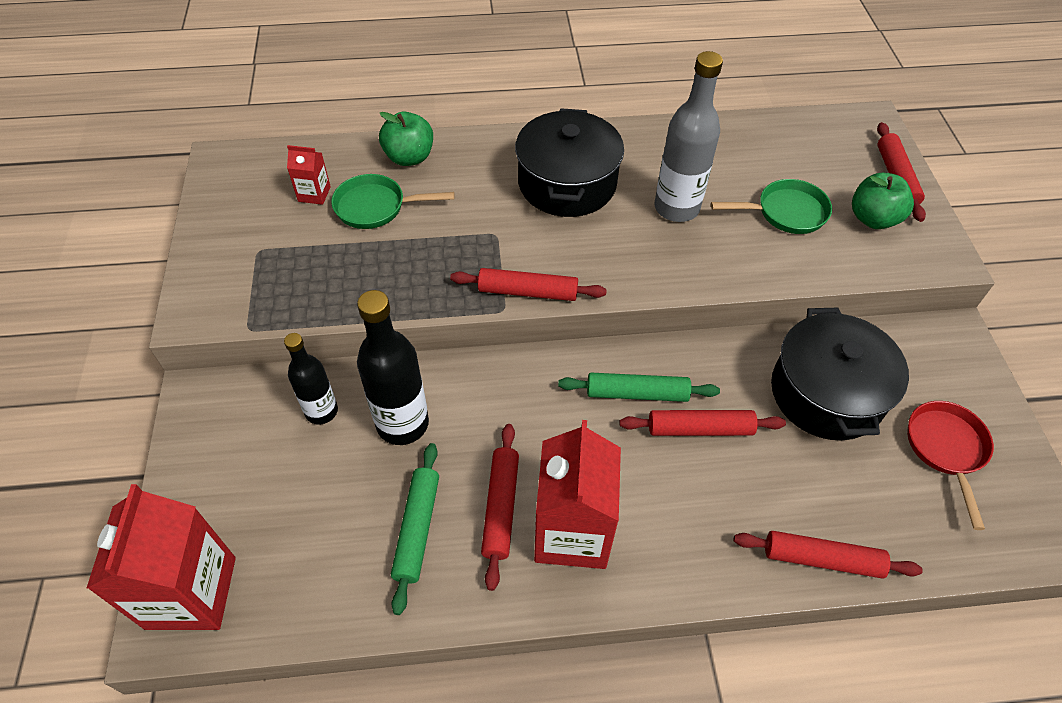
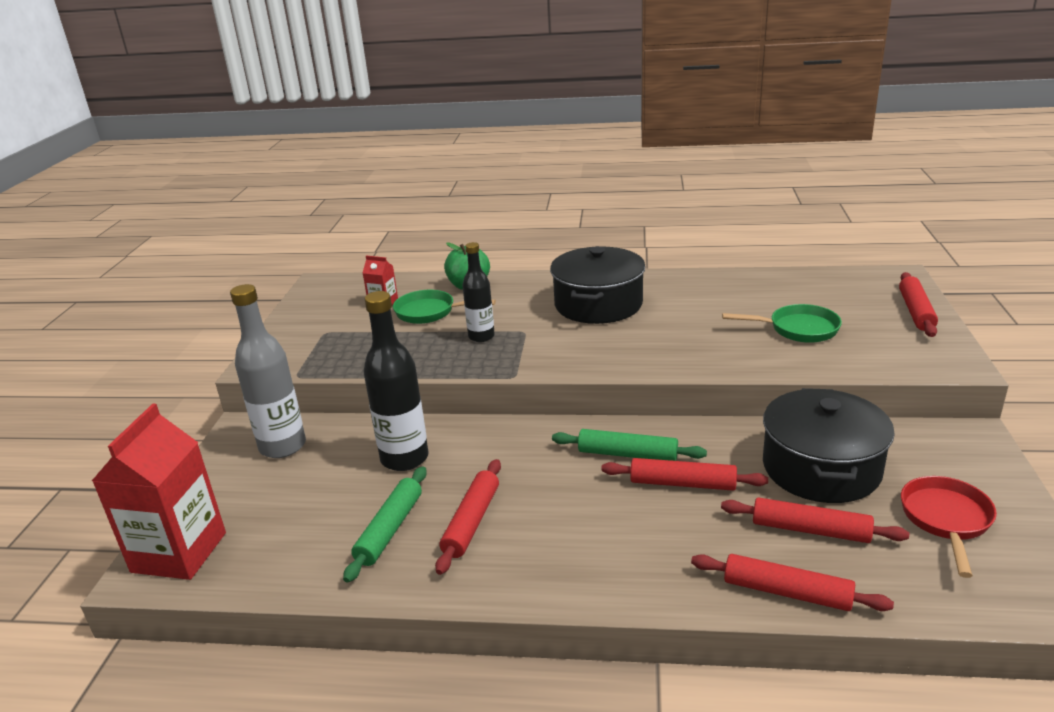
camera: 15 degrees right, 25 degrees down
black bottle [284,333,338,424] -> black bottle moved to [462,242,495,342]
red rolling pin [450,268,607,301] -> red rolling pin moved to [721,497,909,543]
red carton [534,420,621,569] -> none
grey bottle [654,51,723,222] -> grey bottle moved to [230,284,306,458]
green apple [852,173,914,229] -> none

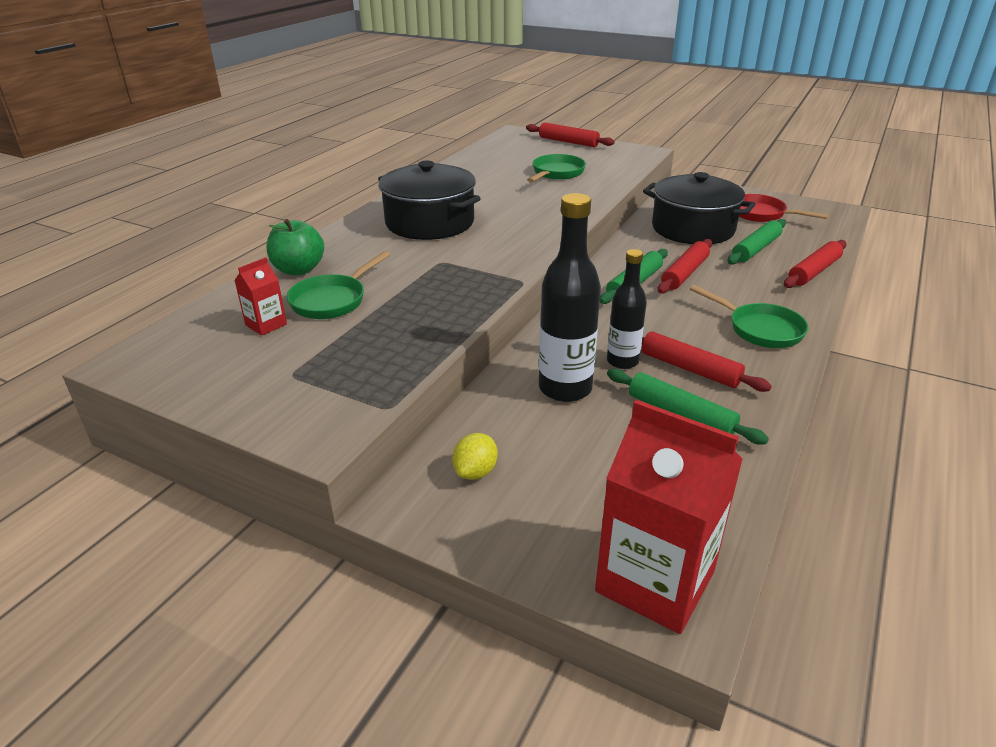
camera: 70 degrees left, 5 degrees up
grey bottle [230,284,306,458] -> yellow lemon [452,433,498,480]
black bottle [462,242,495,342] -> black bottle moved to [607,249,647,369]
red rolling pin [721,497,909,543] -> green rolling pin [728,219,786,265]
none -> green pan [690,285,808,348]

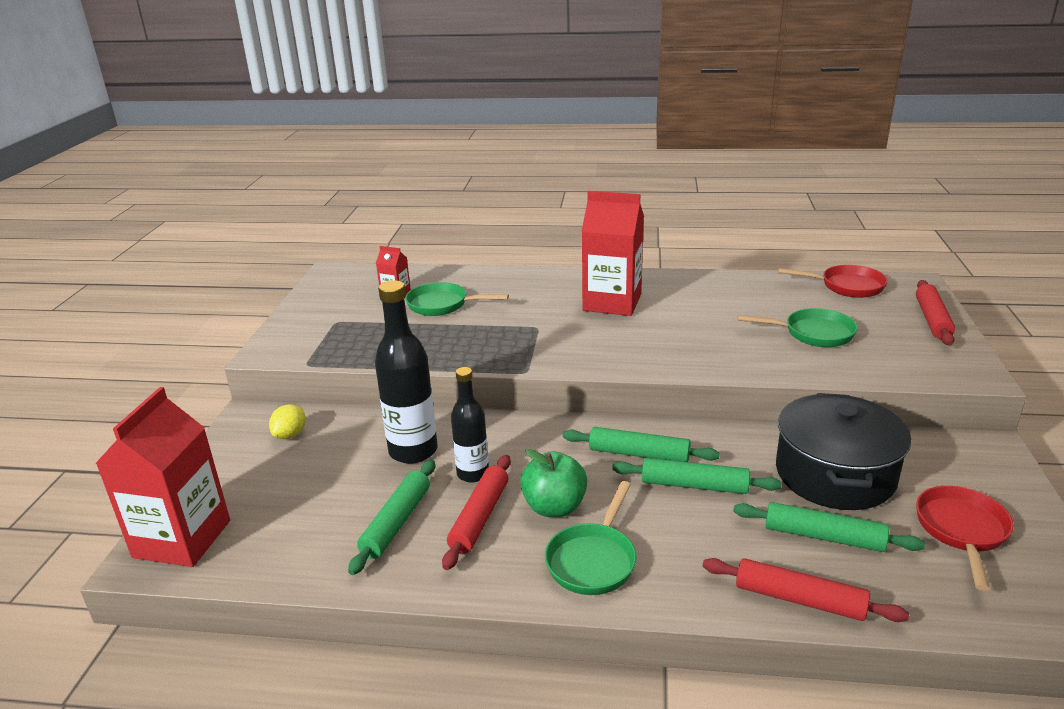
camera: 70 degrees right, 5 degrees down
green apple [267,219,324,275] -> green apple moved to [520,449,587,517]
black pot [378,161,481,240] -> red carton [582,191,644,316]
yellow lemon [452,433,498,480] -> yellow lemon turned 75 degrees counterclockwise [269,404,306,439]
red rolling pin [658,239,712,294] -> green rolling pin [612,458,782,494]
none -> red pan [778,265,888,298]

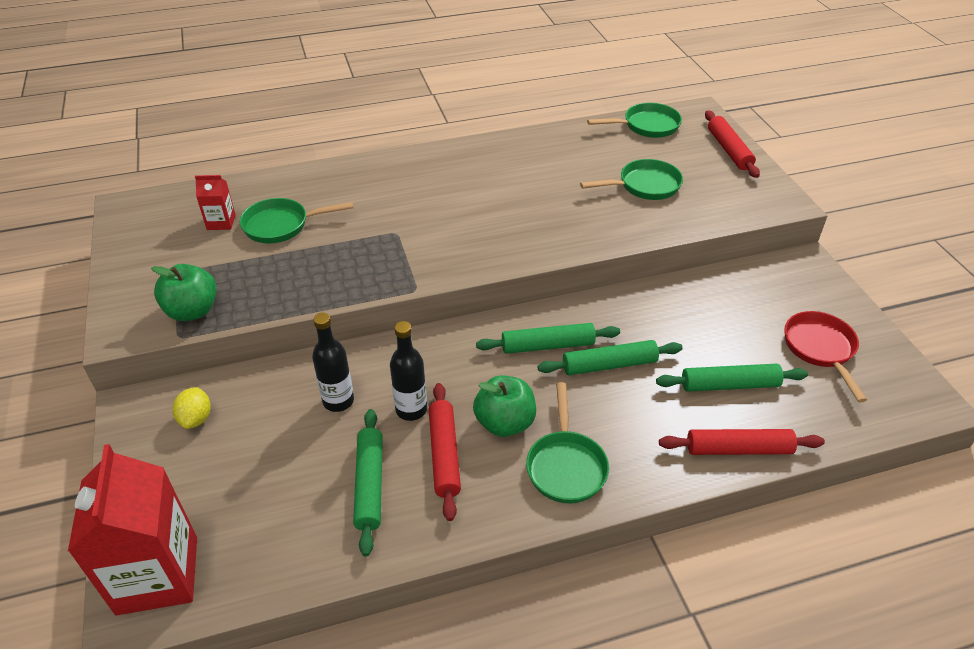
camera: 25 degrees left, 15 degrees up
black bottle [375,280,438,464] -> black bottle [312,313,354,412], size x0.63
red carton [582,191,644,316] -> none
black pot [776,393,912,510] -> none
red pan [778,265,888,298] -> green pan [587,103,682,138]
none -> green apple [151,264,217,321]

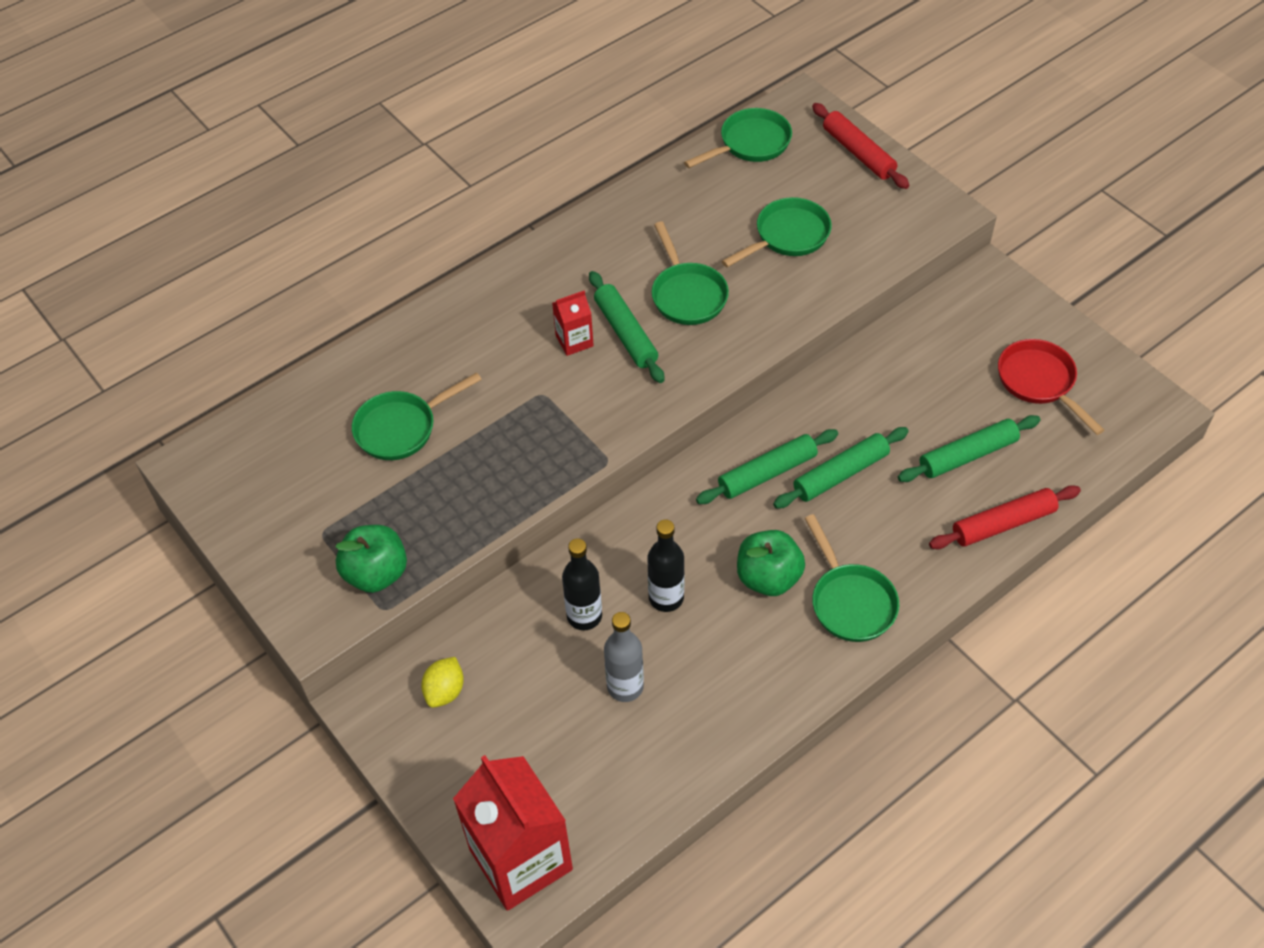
camera: 20 degrees left, 10 degrees up
yellow lemon [173,387,211,429] -> yellow lemon turned 45 degrees clockwise [421,657,464,708]
red carton [195,175,236,230] -> red carton moved to [552,291,594,356]
green rolling pin [353,409,383,557] -> green rolling pin moved to [589,271,664,383]
red rolling pin [429,383,461,521] -> none
none -> grey bottle [604,612,644,702]
none -> green pan [652,222,729,325]

